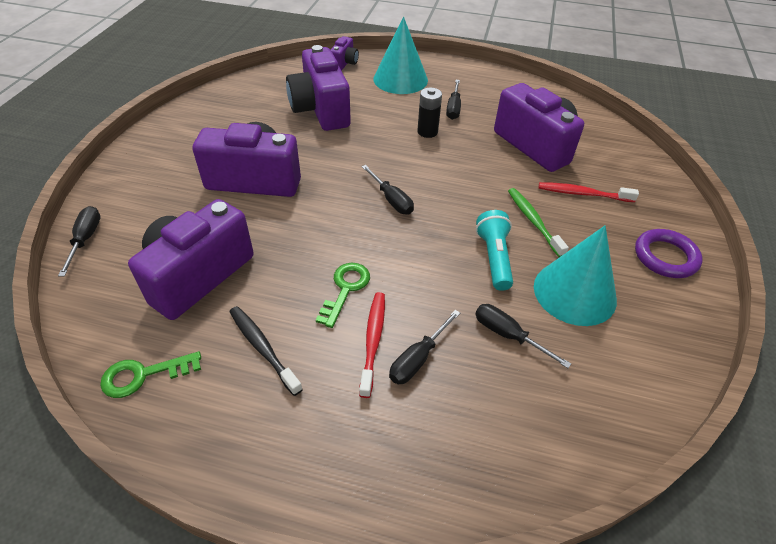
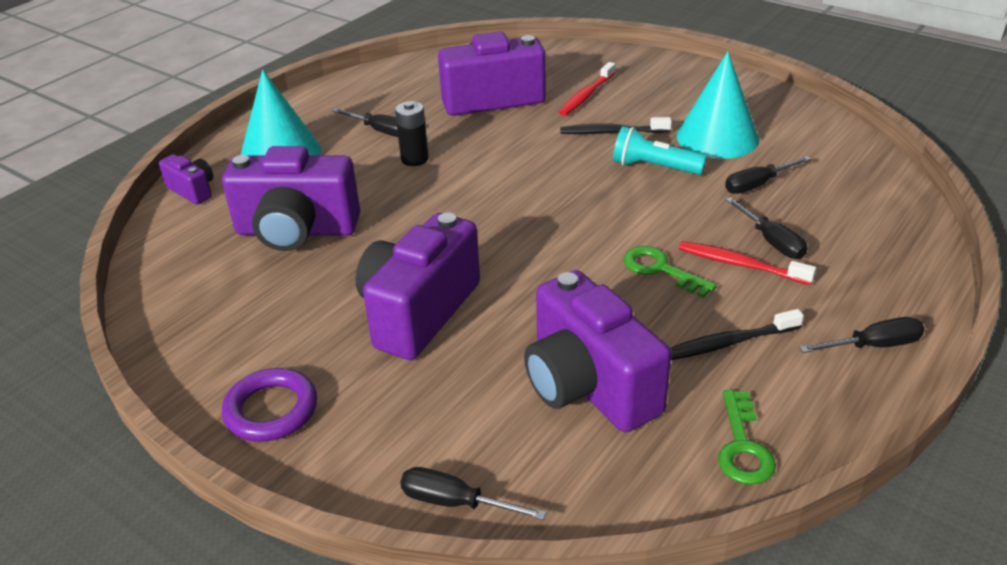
camera: 65 degrees left, 10 degrees down
black screwdriver [362,165,414,215] -> black screwdriver moved to [799,317,924,353]
green toothbrush [508,188,569,257] -> black toothbrush [560,117,672,134]
purple ring [635,229,703,278] -> purple ring moved to [222,368,317,442]

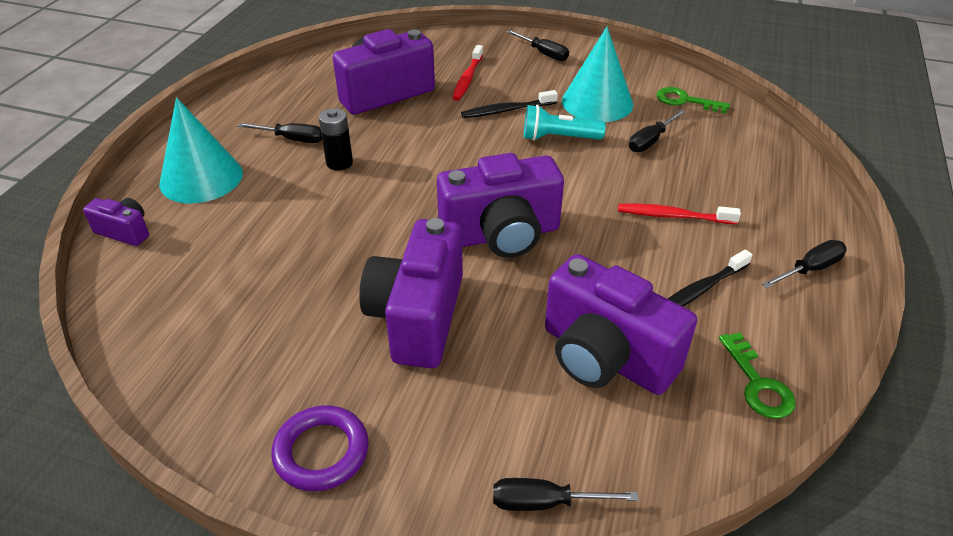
camera: 20 degrees left, 5 degrees up
purple camera [222,146,360,251] -> purple camera moved to [437,153,564,258]
green key [624,246,717,298] -> green key moved to [656,87,730,114]
black screwdriver [725,197,807,259] -> black screwdriver moved to [507,30,569,61]

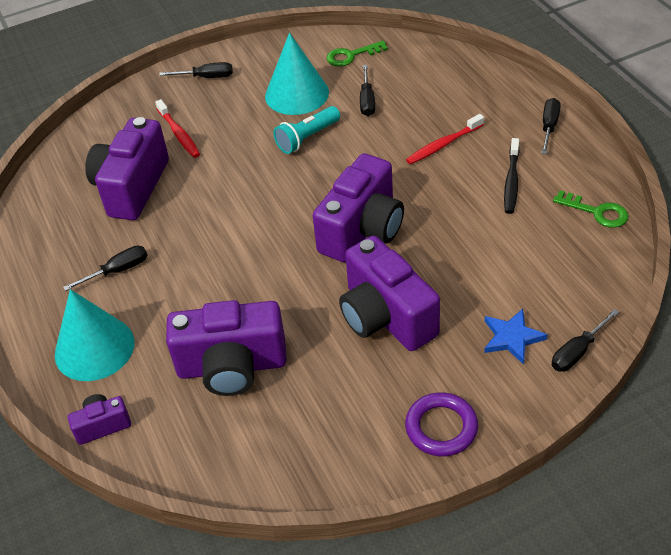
camera: 40 degrees left, 5 degrees up
black battery [319,108,353,171] -> none
black toothbrush [461,90,558,118] -> none
purple camera [545,254,697,395] -> purple camera moved to [166,300,287,396]
none -> blue star [484,309,548,365]

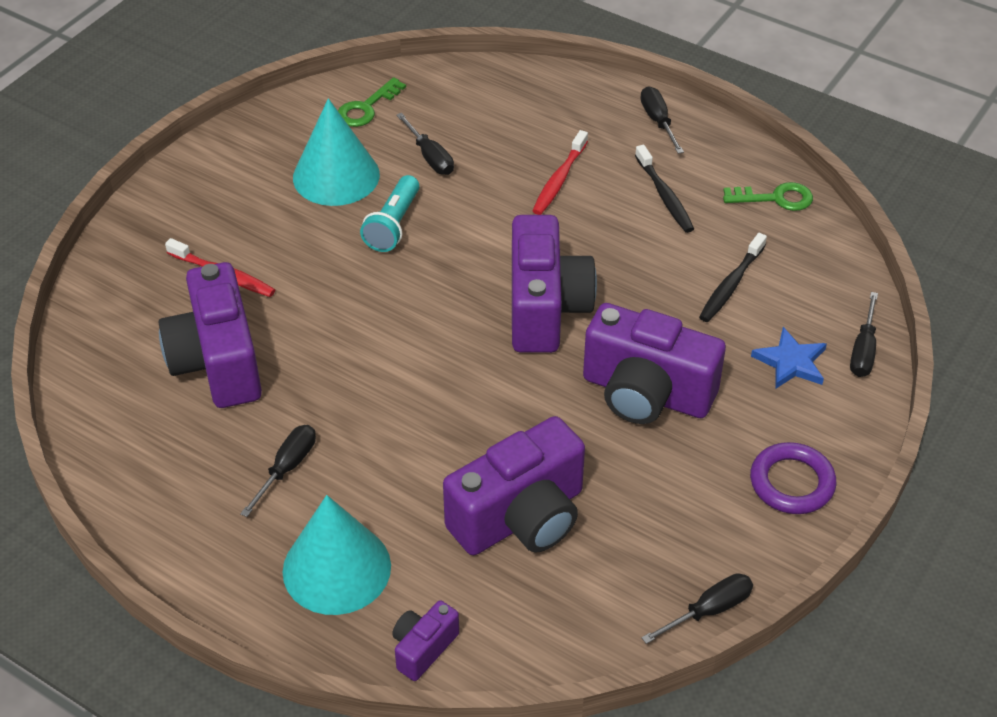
camera: 35 degrees left, 0 degrees up
black screwdriver [159,62,233,78] -> black screwdriver moved to [641,573,753,644]
none -> black toothbrush [699,233,767,322]

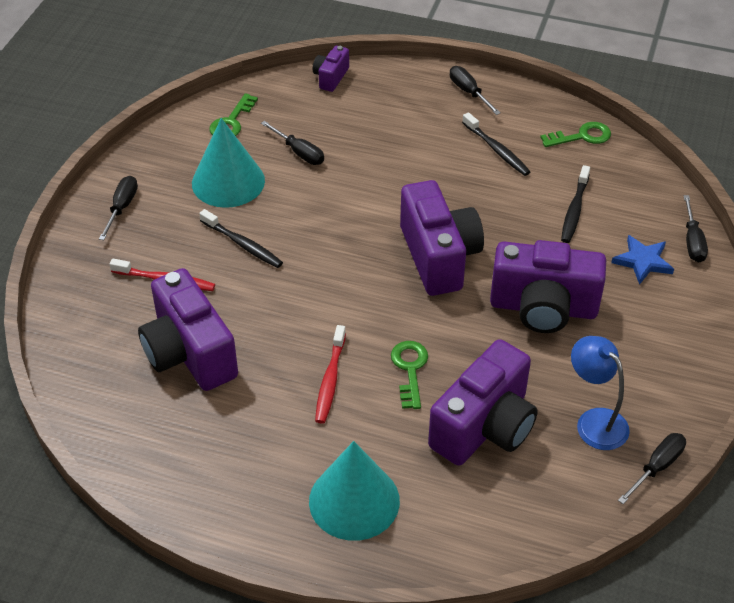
camera: 15 degrees left, 0 degrees up
black screwdriver [240,425,316,517] -> black screwdriver moved to [99,176,138,240]
turquoise flashlight [360,175,420,252] -> none
purple camera [392,600,459,681] -> purple camera moved to [313,46,349,92]
red toothbrush [532,130,588,215] -> red toothbrush moved to [315,325,346,424]
purple ring [750,442,836,514] -> none
none -> black toothbrush [199,209,283,268]
none -> green key [391,341,428,409]
none -> blue lamp [571,336,630,450]

